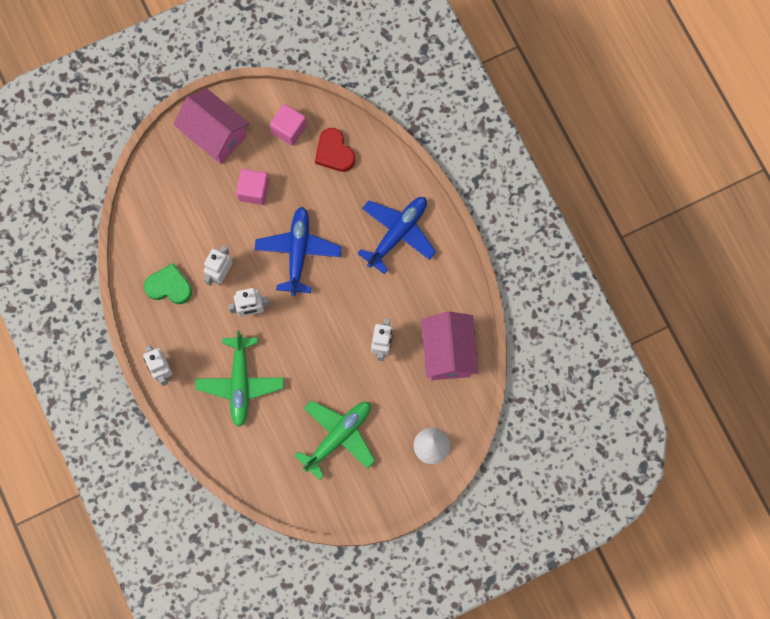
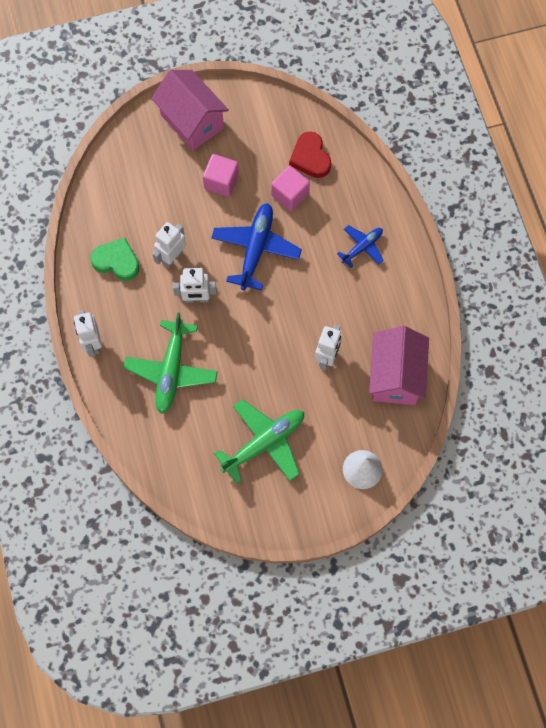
camera: 10 degrees right, 5 degrees down
pink cube [270,104,307,146] -> pink cube moved to [271,166,310,211]
blue plane [357,197,436,274] -> blue plane [337,225,384,268], size x0.57

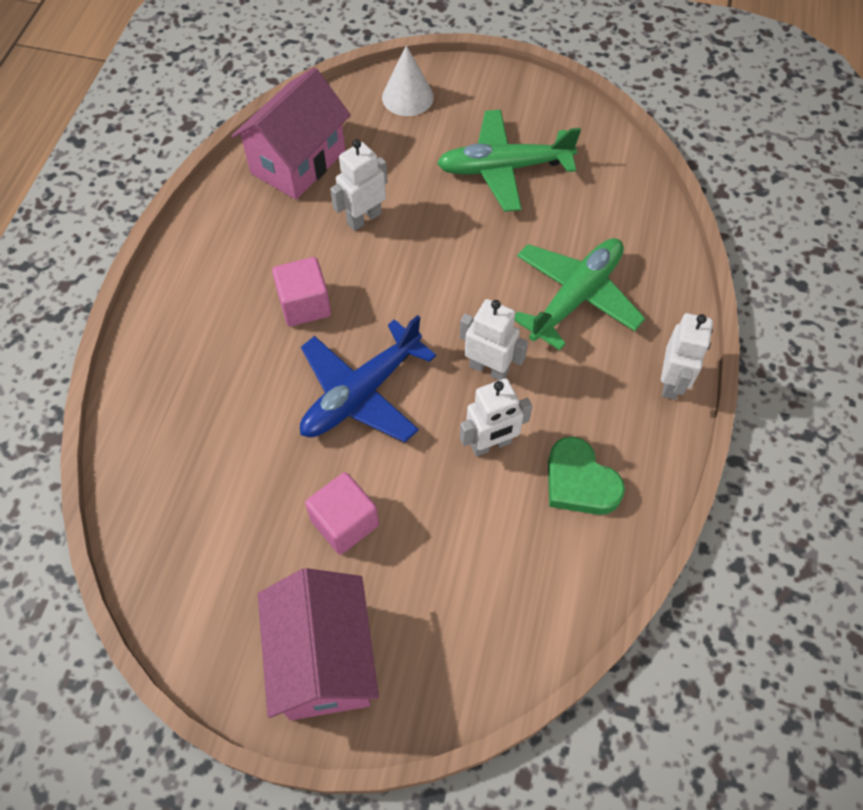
camera: 150 degrees left, 10 degrees down
pink cube [271,166,310,211] -> pink cube moved to [272,257,331,326]
red heart [289,132,331,178] -> none
blue plane [337,225,384,268] -> none

